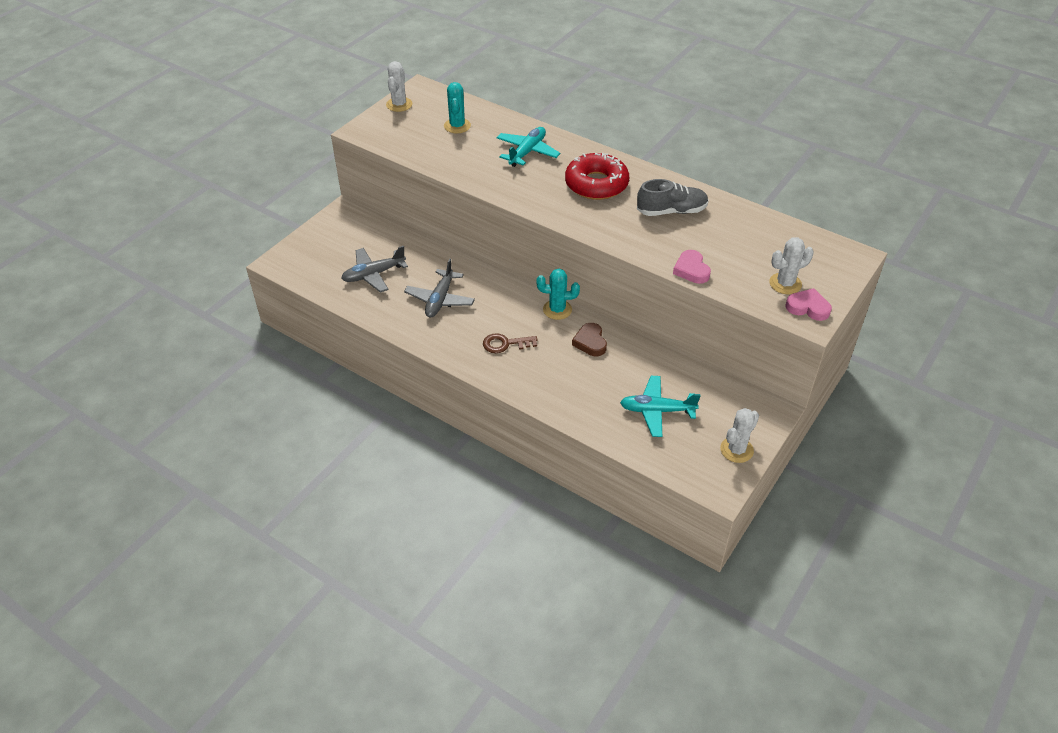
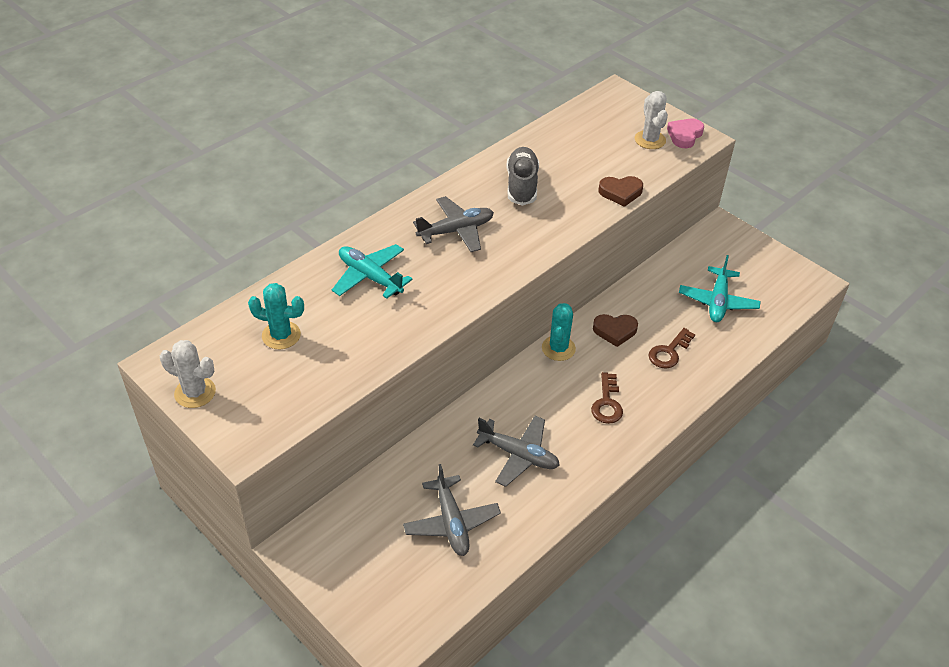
camera: 80 degrees left, 0 degrees up
red donut [565,153,629,200] -> grey plane [413,196,494,252]
pink heart [673,250,711,284] -> brown heart [598,176,643,207]
white cactus [720,408,759,463] -> none
none -> brown key [649,328,696,369]

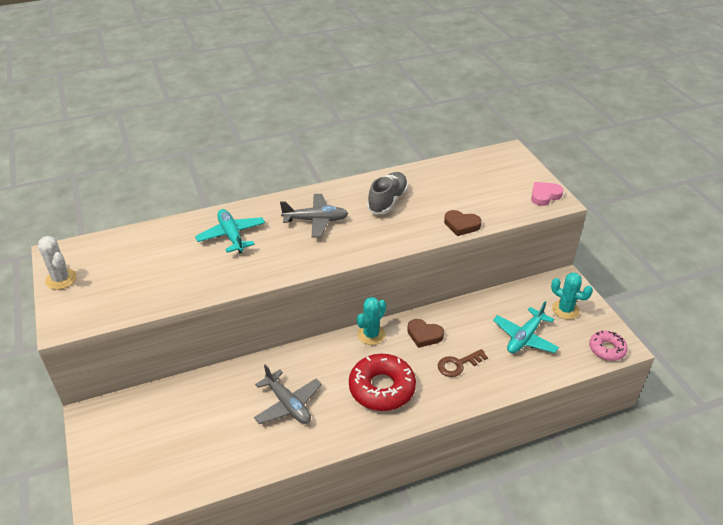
camera: 25 degrees right, 5 degrees down
turquoise cactus [248,283,304,349] -> turquoise cactus moved to [551,272,593,319]
grey plane [403,464,501,556] -> none
brown key [591,372,623,424] -> red donut [349,354,416,411]
white cactus [635,91,668,149] -> none
none -> pink donut [589,330,628,361]

